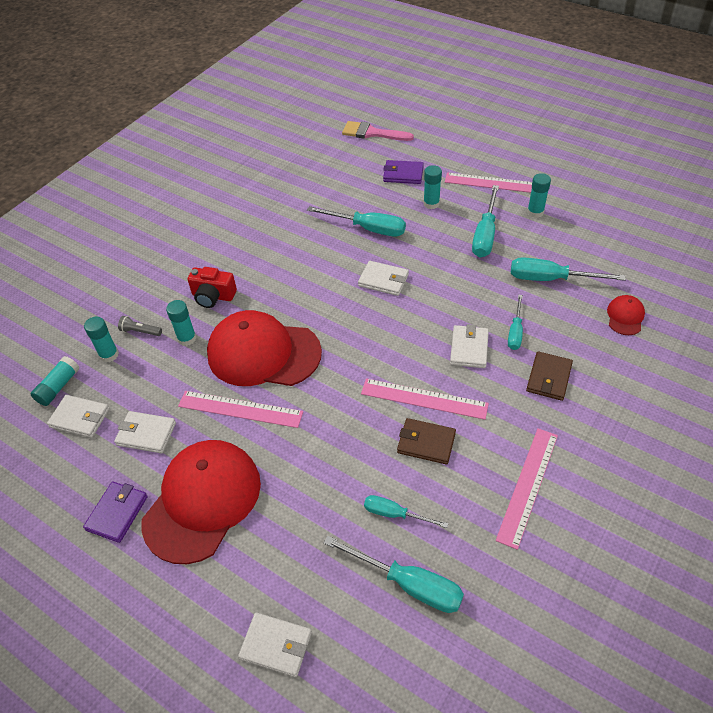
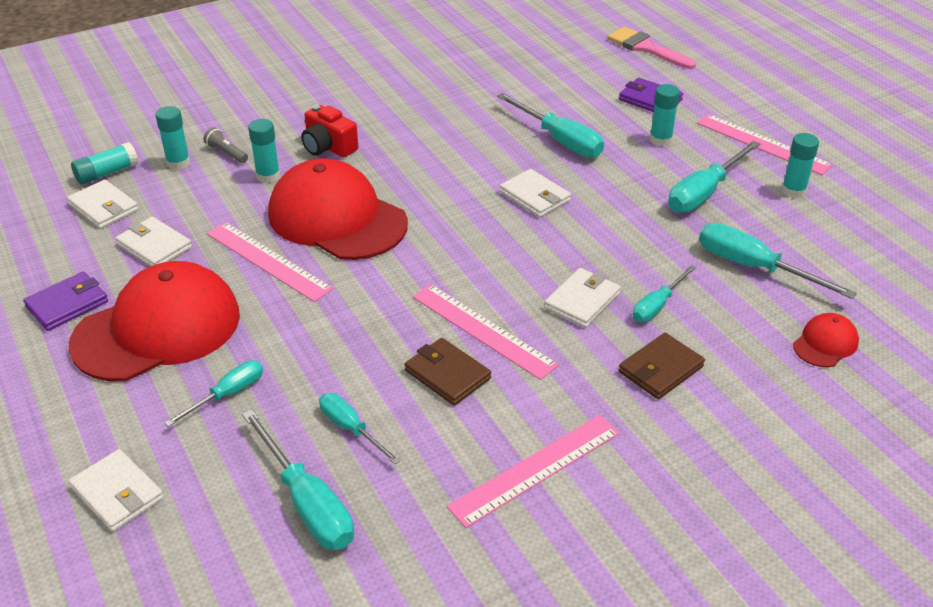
camera: 25 degrees right, 10 degrees down
none -> turquoise screwdriver [164,360,263,427]

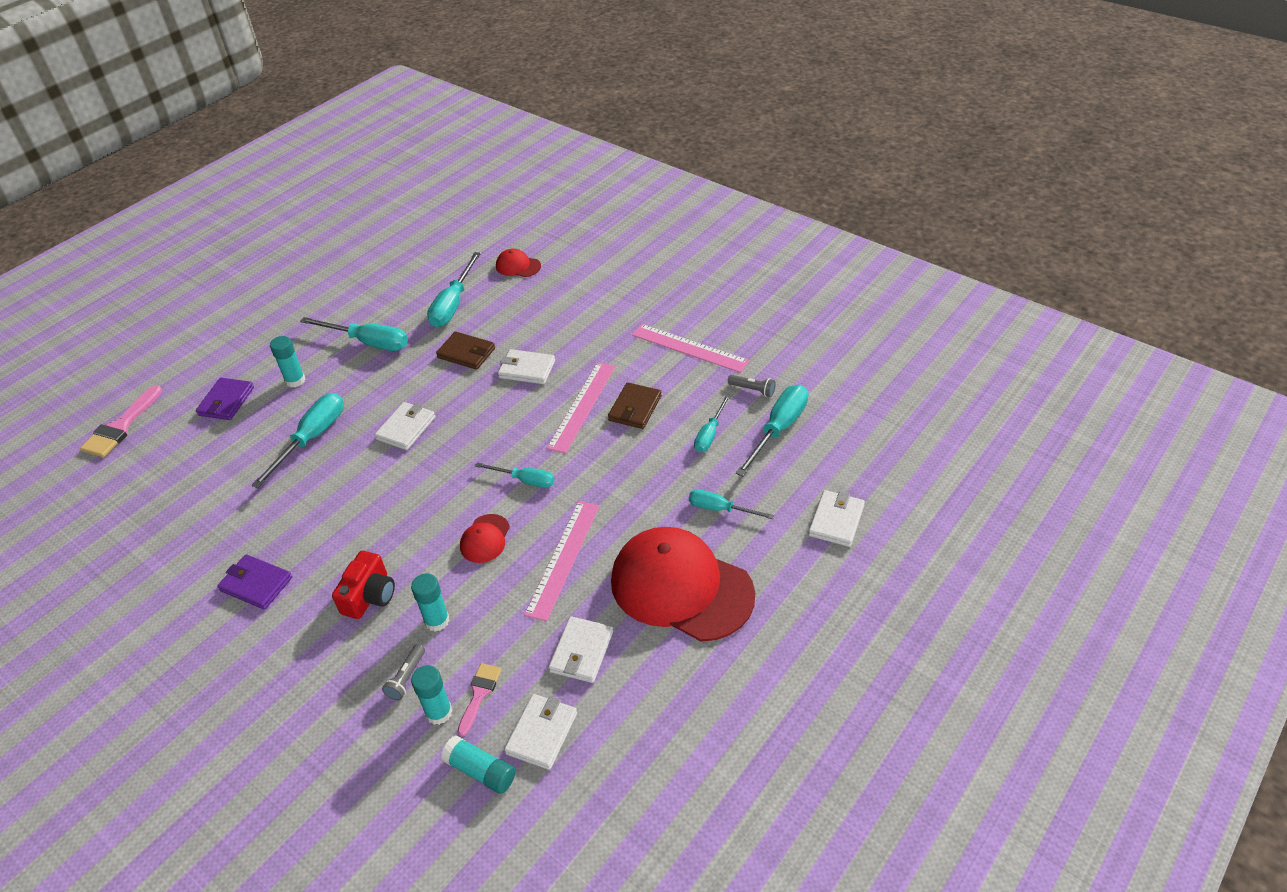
camera: 110 degrees left, 5 degrees up
purple wallet [23,272,108,331] -> purple wallet moved to [217,554,292,610]
red cap [268,158,408,260] -> red cap [460,514,510,563], size x0.43
brown wallet [619,333,705,399] -> brown wallet moved to [436,331,495,370]
turquoise screwdriver [633,265,696,322] -> turquoise screwdriver moved to [475,463,555,488]
pink ruler [697,114,833,175] -> none
turquoise glue stick [781,133,819,198] -> none
none -> pink brush [458,663,502,737]
none -> grey flashlight [728,375,776,397]

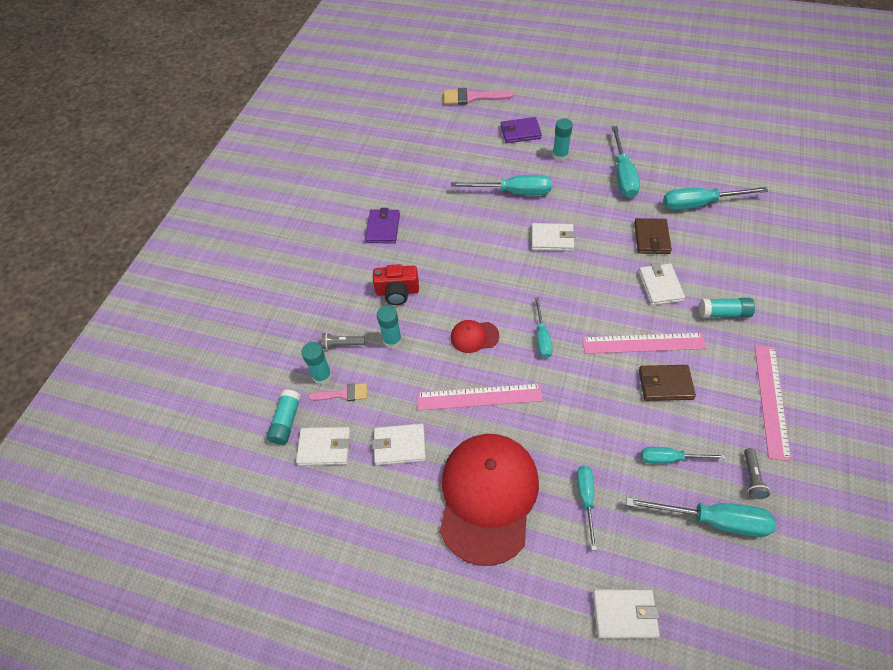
camera: 70 degrees right, 10 degrees up
red cap [496,249,541,277] -> none
none -> turquoise glue stick [699,298,755,318]

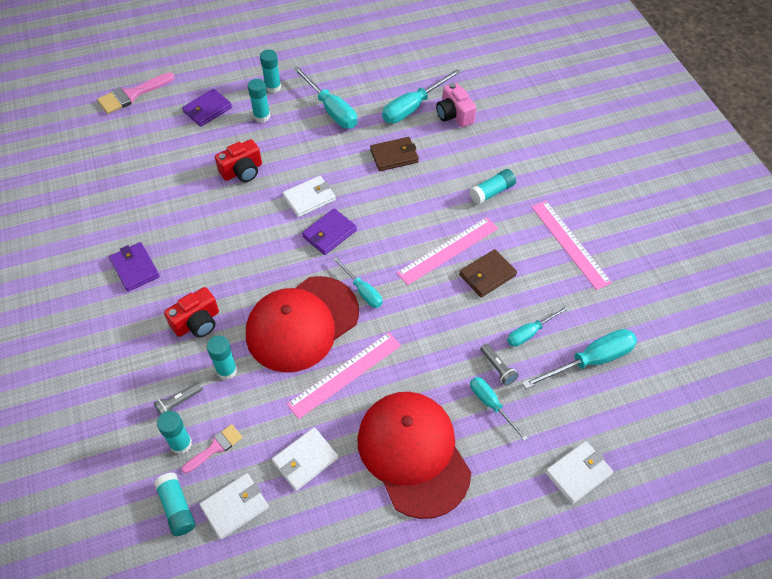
camera: 40 degrees left, 0 degrees up
turquoise screwdriver [451,175,552,195] -> red camera [215,139,262,182]
red cap [451,320,499,353] -> red cap [246,276,359,372], size x2.33
brown wallet [634,218,672,254] -> brown wallet turned 75 degrees counterclockwise [370,137,419,171]
white wallet [638,263,685,305] -> none
grey flashlight [744,448,770,499] -> grey flashlight moved to [481,344,518,386]
none -> turquoise glue stick [260,50,281,93]
none -> purple wallet [302,208,357,255]
none -> pink camera [436,83,476,127]

